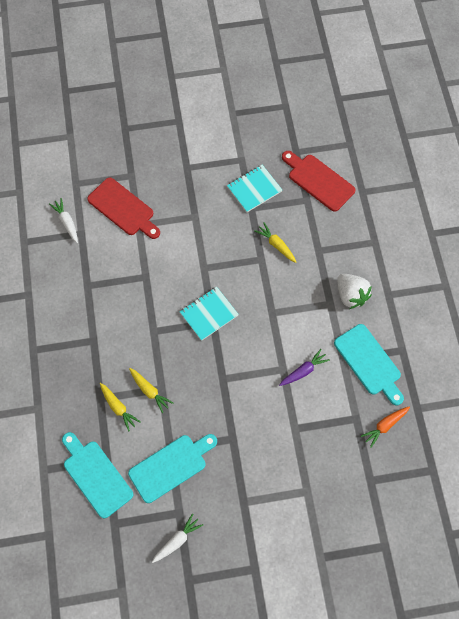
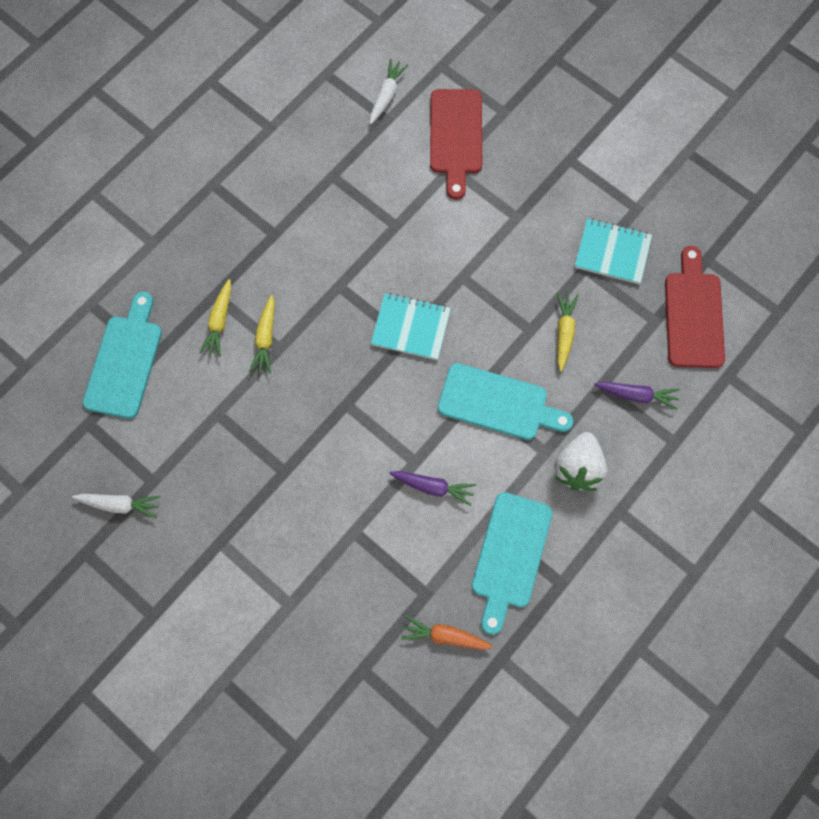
camera: 50 degrees right, 5 degrees up
turquoise cutting board [128,434,217,503] -> turquoise cutting board moved to [438,363,573,440]
none -> purple carrot [594,382,680,410]

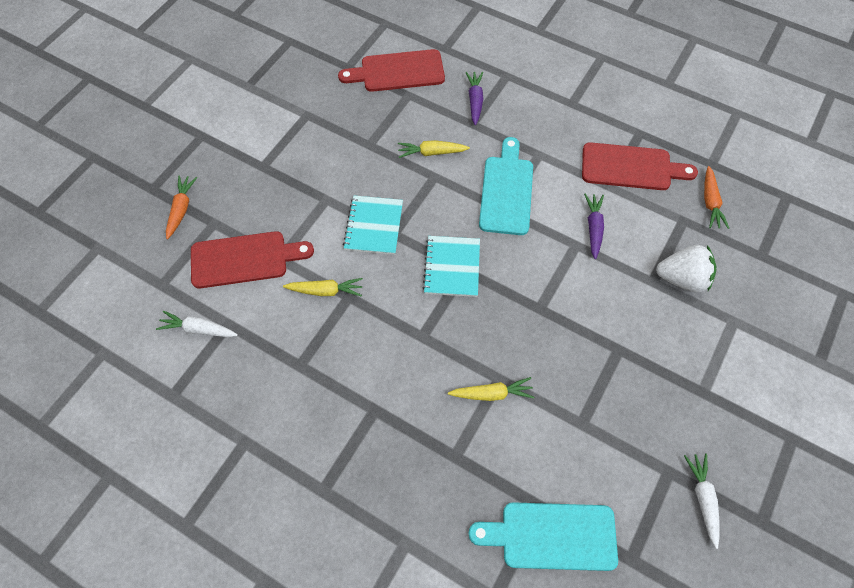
camera: 100 degrees left, 10 degrees down
yellow carrot [199,279,231,357] -> yellow carrot moved to [283,278,363,297]
turquoise cutting board [472,492,553,635] -> red cutting board [582,142,698,190]
white strawberry [554,432,608,491] -> white strawberry moved to [656,245,717,292]
turquoise notebook [575,218,652,284] -> turquoise notebook moved to [343,195,403,255]
none -> orange carrot [166,176,197,240]

